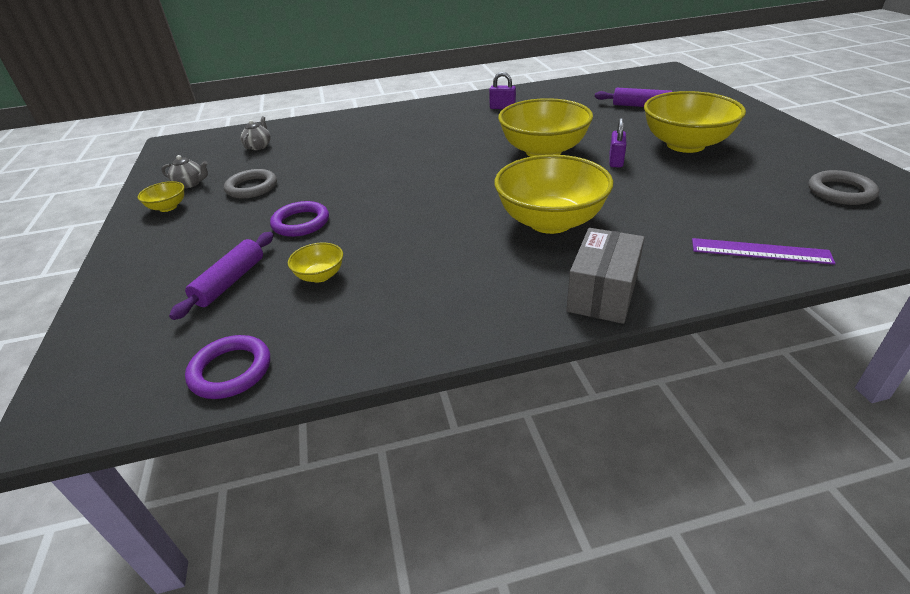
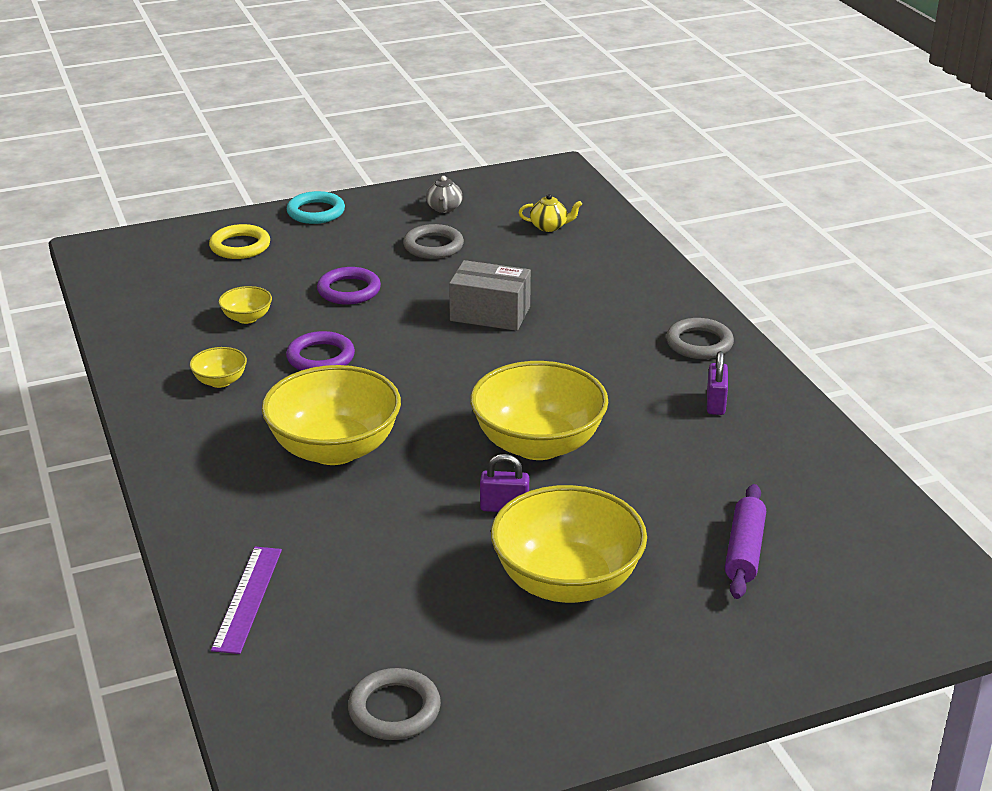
camera: 80 degrees right, 5 degrees down
yellow bowl [138,181,184,212] -> yellow bowl moved to [190,347,247,388]
purple rolling pin [169,232,273,320] -> none
purple ring [185,335,270,399] -> purple ring moved to [286,331,355,371]
grey teapot [241,116,271,150] -> yellow teapot [519,194,582,232]
grey box [566,228,644,324] -> grey box moved to [449,260,531,331]
none -> yellow ring [209,224,270,259]
none -> turquoise ring [287,191,345,224]
none -> grey ring [666,318,734,359]

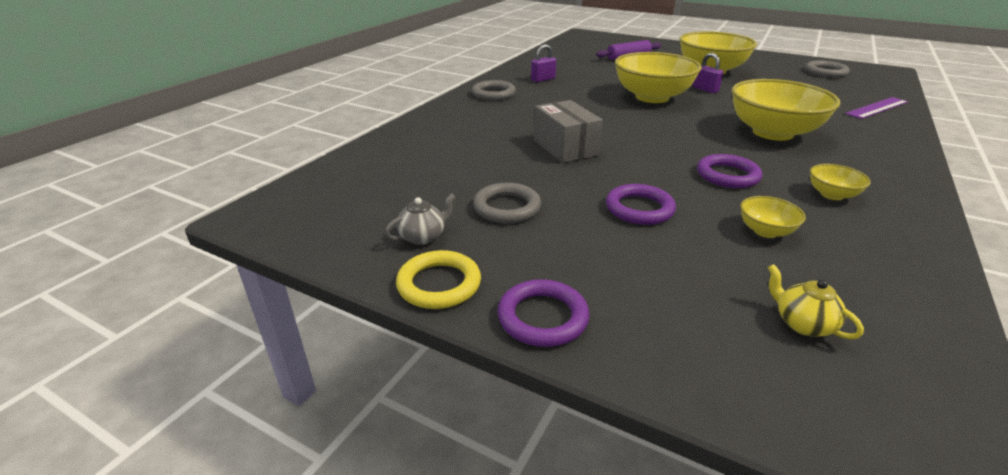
camera: 130 degrees left, 0 degrees up
yellow ring [209,224,270,259] -> yellow ring moved to [396,250,481,309]
turquoise ring [287,191,345,224] -> purple ring [497,279,590,347]
yellow teapot [519,194,582,232] -> yellow teapot moved to [768,264,864,339]

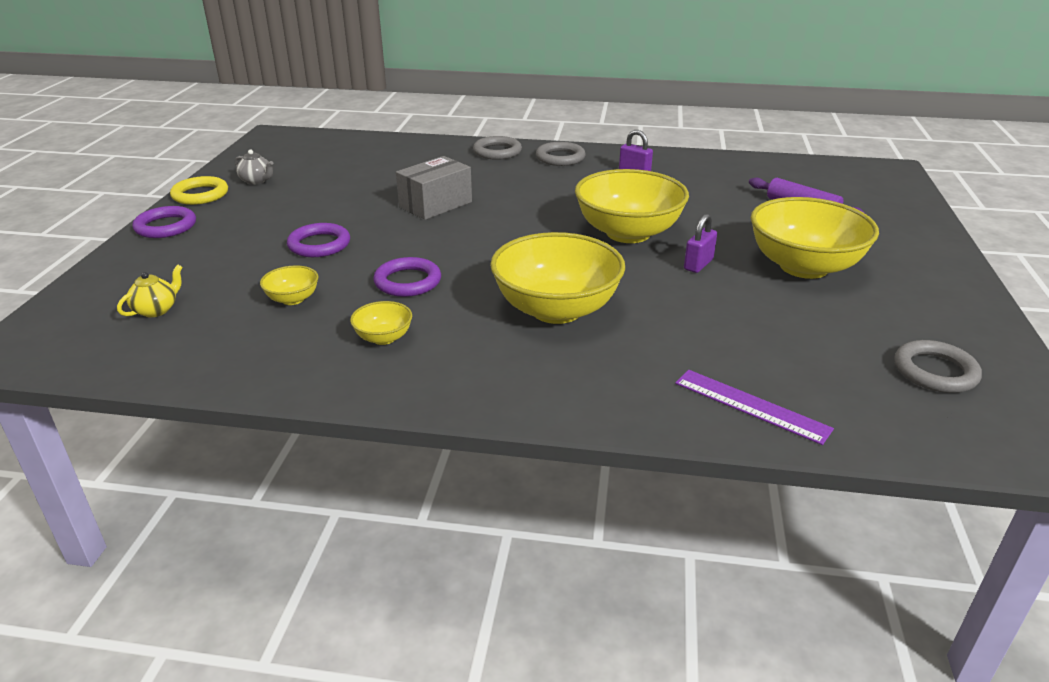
camera: 70 degrees right, 0 degrees up
grey ring [473,183,541,223] -> grey ring moved to [473,136,522,160]

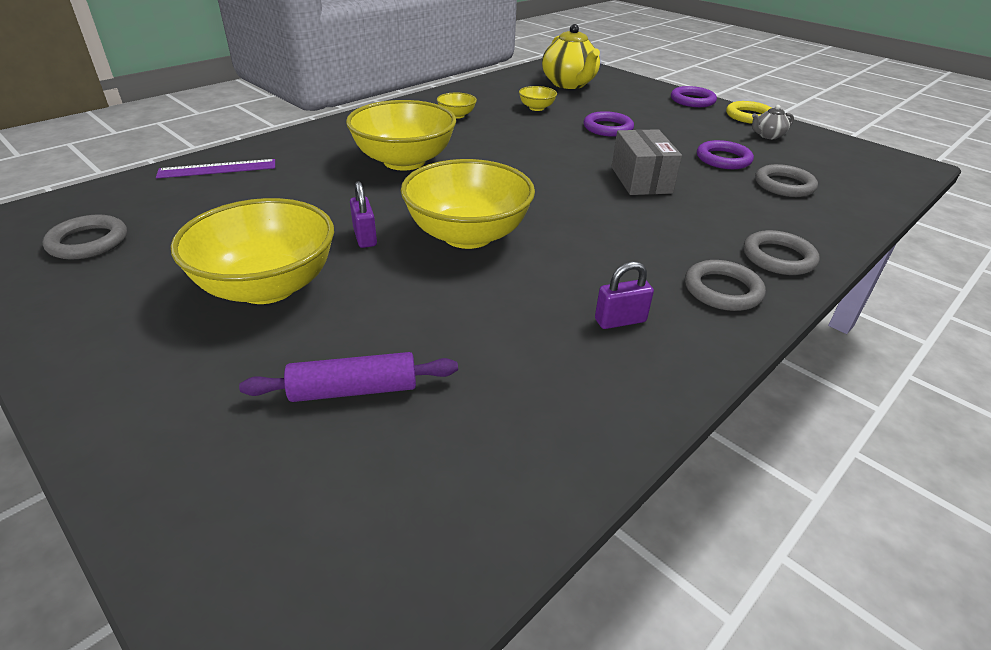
camera: 125 degrees right, 5 degrees up
yellow teapot [117,265,182,317] -> yellow teapot [542,24,600,89], size x2.10
purple ring [373,257,441,297] -> purple ring moved to [697,140,754,169]
none -> grey ring [755,164,818,197]

